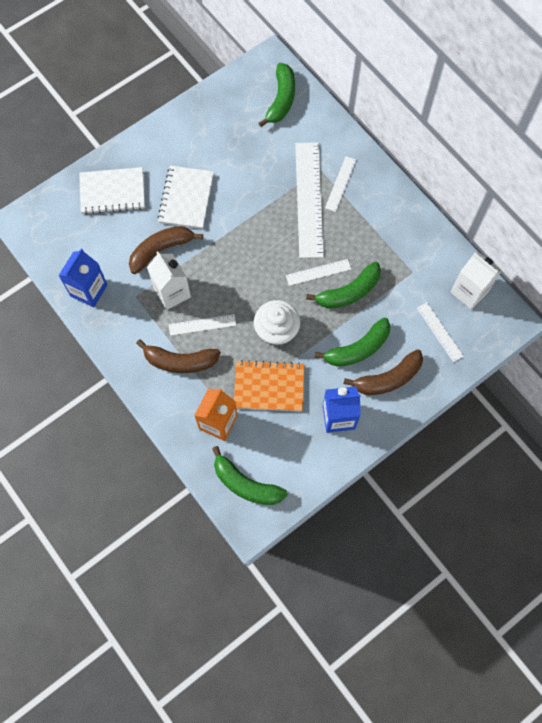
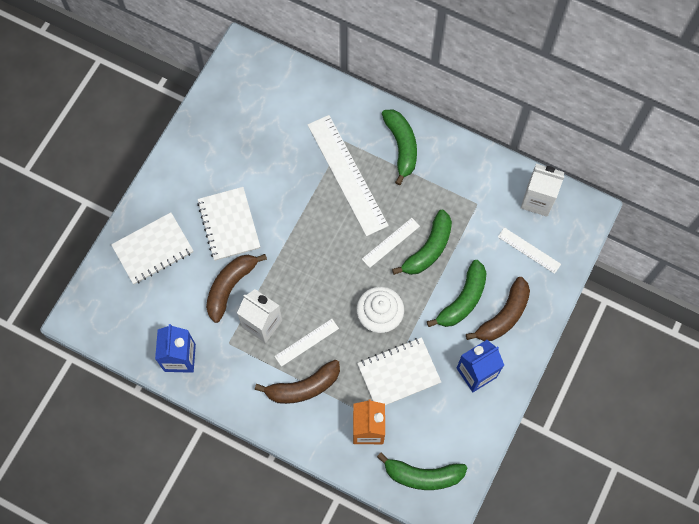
camera: 25 degrees left, 0 degrees up
orange notebook [234,360,304,411] -> white notebook [357,337,441,405]
green banana [259,63,295,127] -> green banana moved to [382,109,417,185]
white ruler [325,156,356,212] -> none

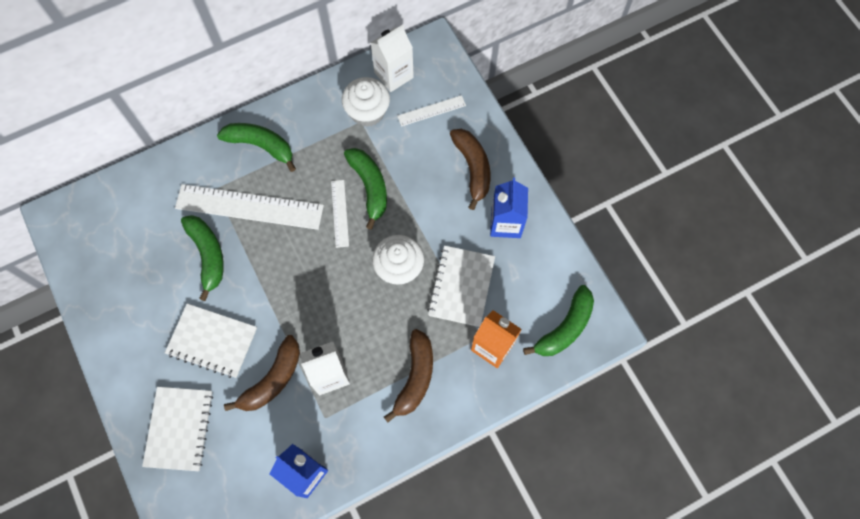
camera: 55 degrees left, 0 degrees up
brown banana [206,254,267,323] -> brown banana turned 120 degrees counterclockwise [224,335,300,411]
white ruler [274,319,339,367] -> none
green banana [427,260,486,327] -> green banana moved to [181,215,224,301]
none -> white cupcake [342,77,390,127]

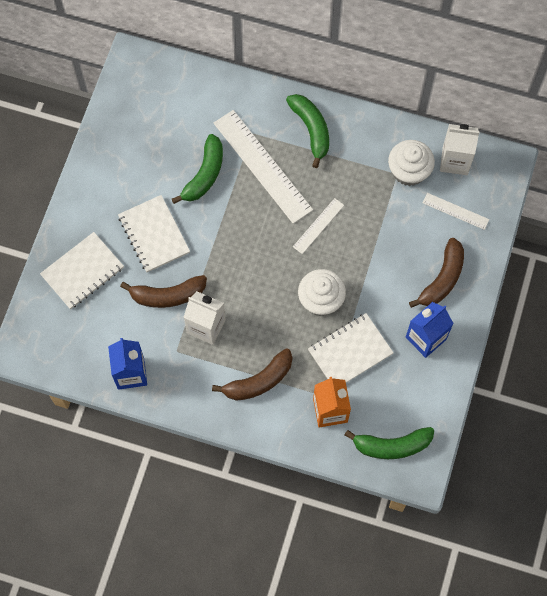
camera: 45 degrees right, 0 degrees up
green banana [344,148,387,230] -> none

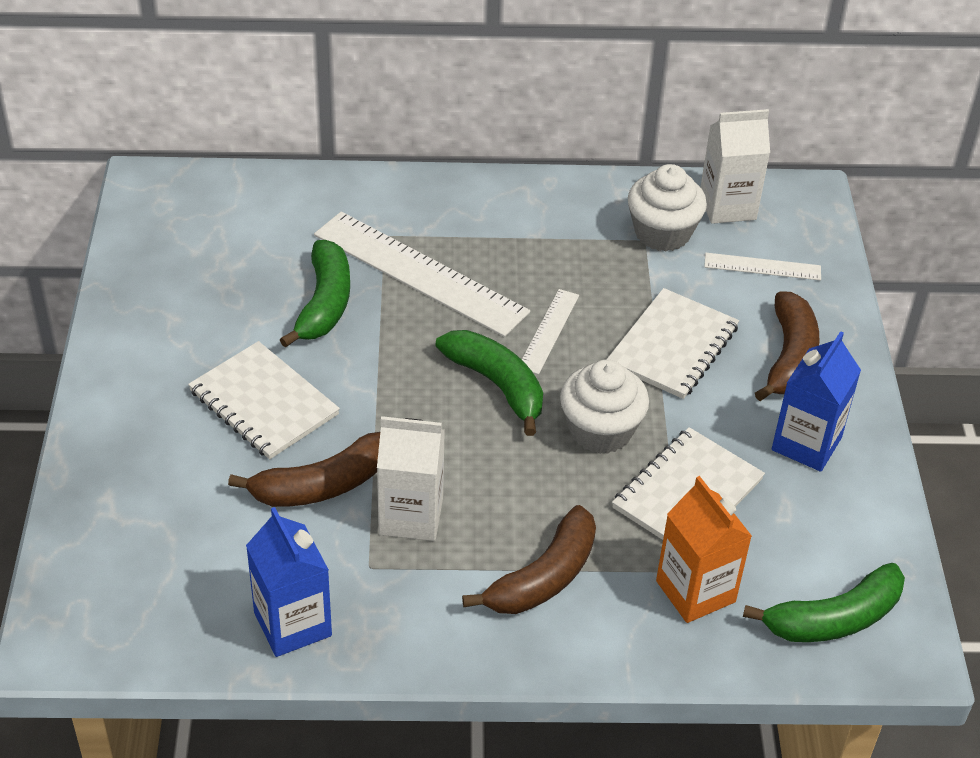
camera: 20 degrees left, 25 degrees down
white notebook [40,232,124,309] -> white notebook moved to [607,288,739,399]
green banana [286,94,329,168] -> green banana moved to [436,330,543,436]

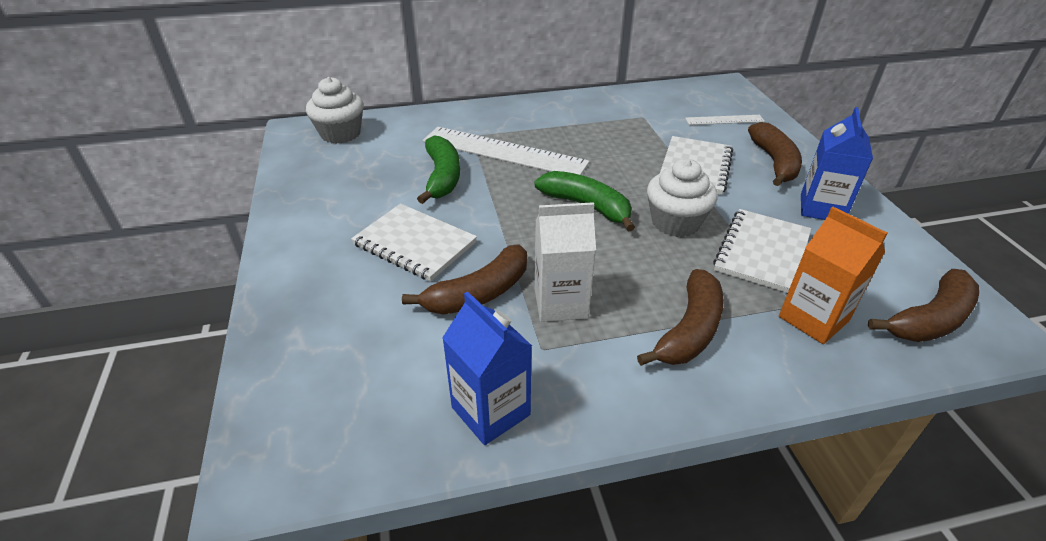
camera: 10 degrees left, 5 degrees down
white ruler [522,289,579,375] -> none
white cupcake [628,164,707,251] -> white cupcake moved to [306,77,364,144]
white carton [701,109,770,224] -> none
green banana [743,563,905,642] -> brown banana [868,269,979,342]

